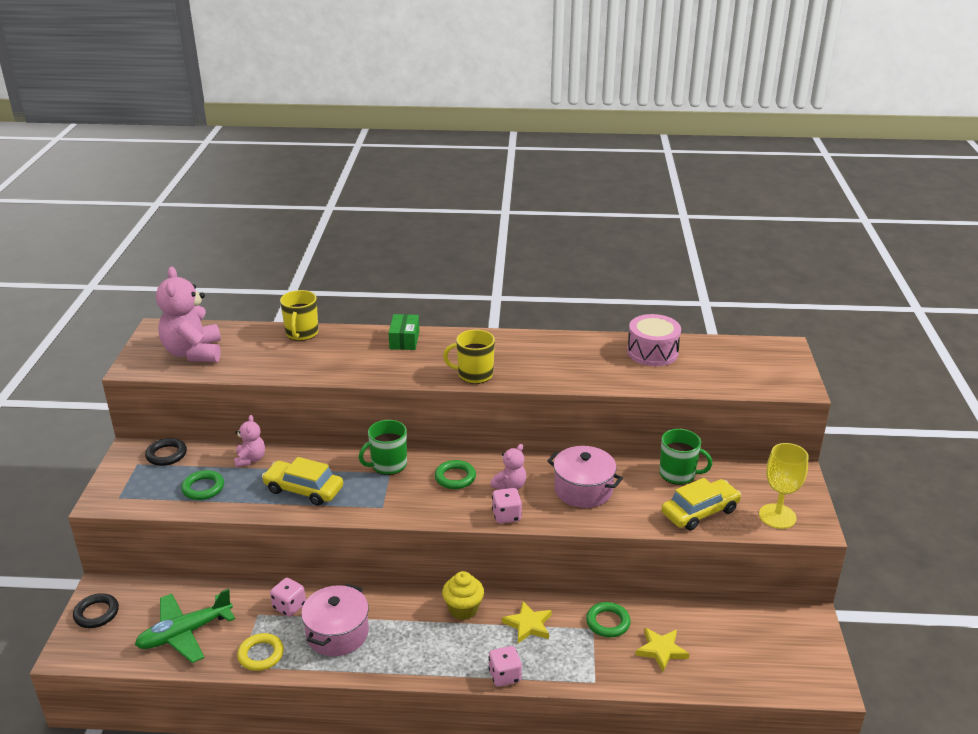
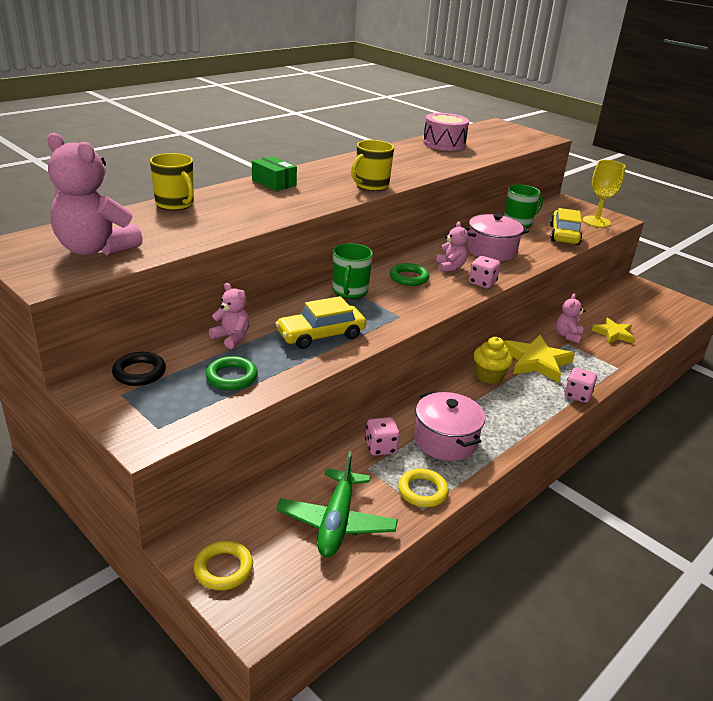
camera: 50 degrees left, 0 degrees up
black ring [73,593,119,628] -> yellow ring [194,541,253,590]
yellow star [502,601,552,643] -> yellow star [504,335,575,383], size x1.58
green ring [586,602,631,637] -> pink teddy bear [556,294,585,344]

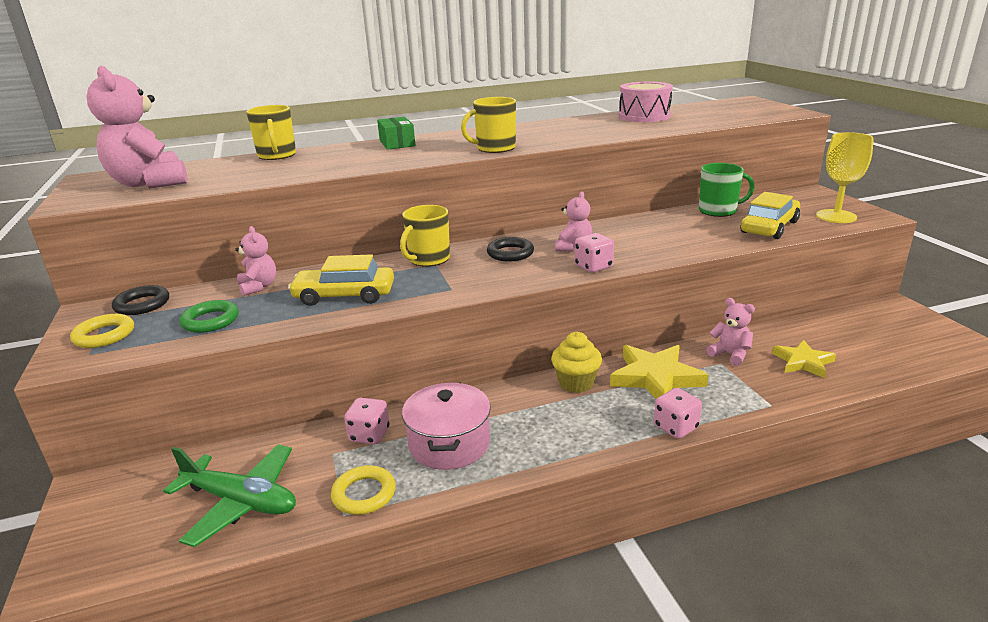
camera: 30 degrees right, 5 degrees down
yellow ring [194,541,253,590] -> yellow ring moved to [70,314,134,348]
green plane [276,451,398,557] -> green plane turned 105 degrees counterclockwise [163,444,296,547]
green mug [332,243,373,299] -> yellow mug [400,205,450,267]
green ring [390,263,429,286] -> black ring [487,237,534,261]
pink pot [463,214,529,261] -> none
pink teddy bear [556,294,585,344] -> pink teddy bear turned 90 degrees clockwise [706,298,755,366]

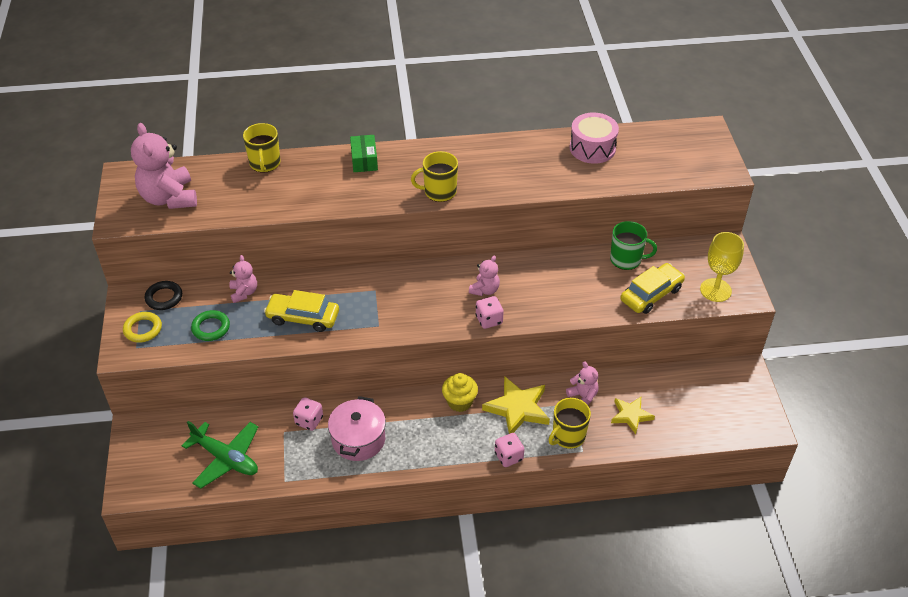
camera: 10 degrees right, 20 degrees up
yellow ring [331,465,396,515] -> none
yellow mug [400,205,450,267] -> yellow mug moved to [549,398,591,449]
black ring [487,237,534,261] -> none

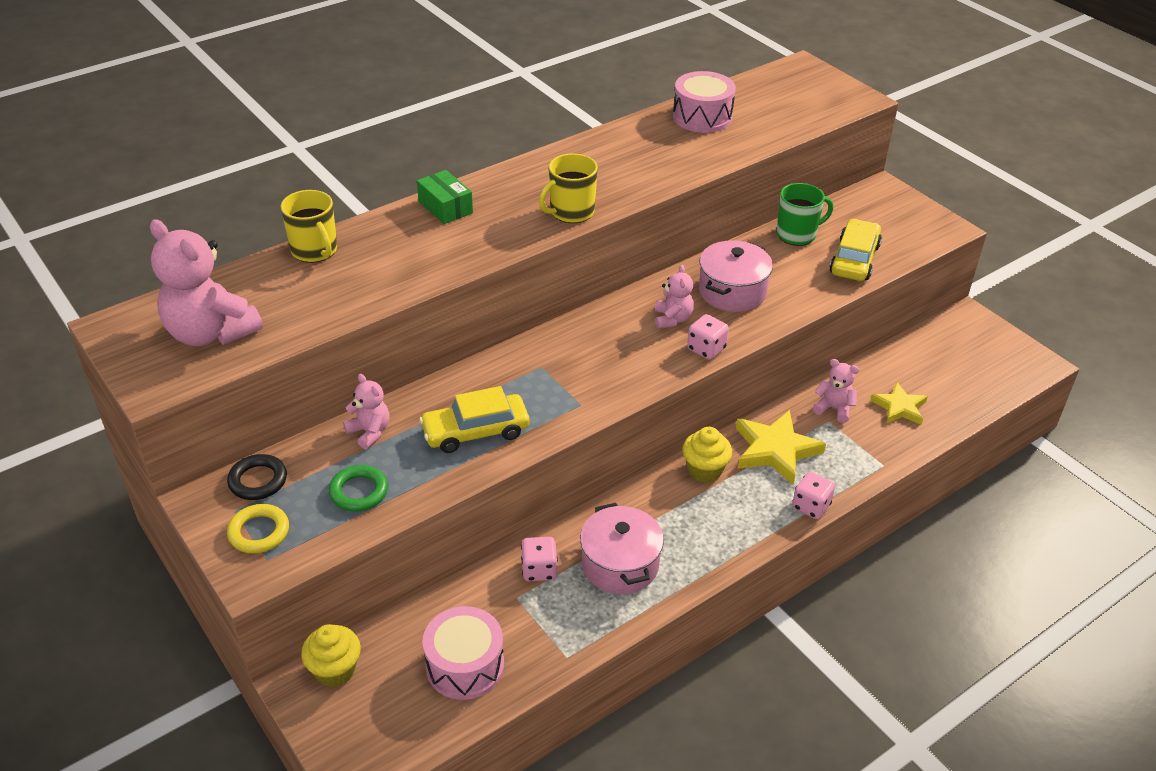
camera: 30 degrees left, 5 degrees down
green plane [182,421,258,489] -> pink drum [423,606,504,700]
yellow mug [549,398,591,449] -> none
yellow goblet [700,232,744,302] -> none
none -> yellow cupcake [301,624,361,687]
none -> pink pot [699,240,773,312]

